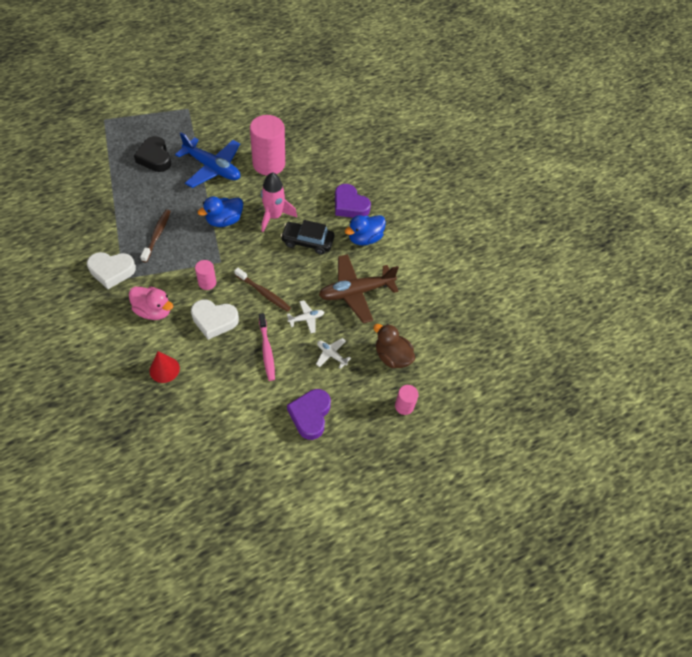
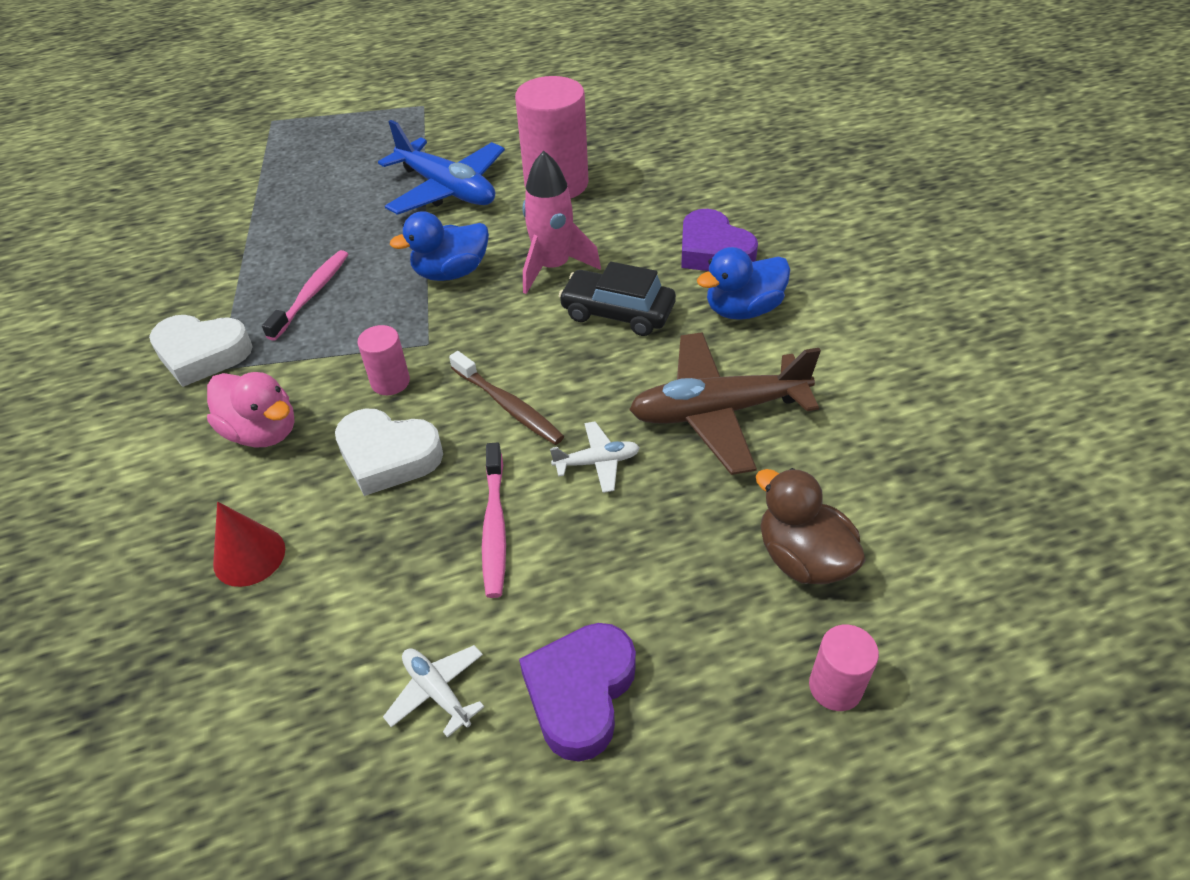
camera: 15 degrees right, 10 degrees down
black heart [134,136,171,172] -> none
brown toothbrush [140,209,171,263] -> pink toothbrush [262,250,348,341]
white plane [316,338,351,369] -> white plane moved to [383,645,484,738]

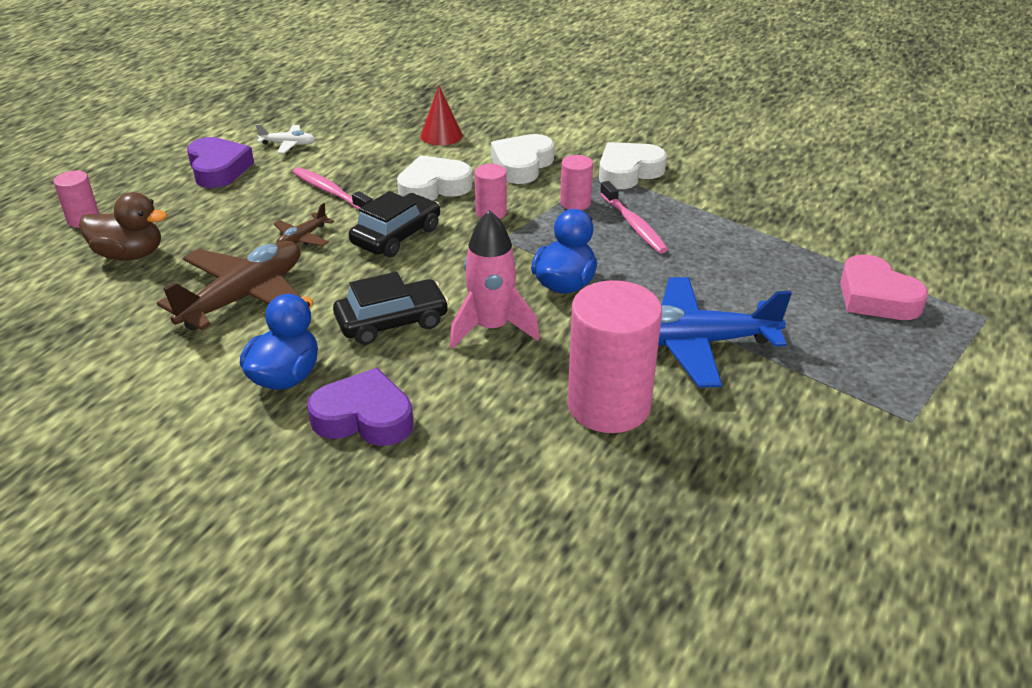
camera: 135 degrees right, 10 degrees down
pink duck [207,372,295,448] -> white heart [491,134,554,184]
brown toothbrush [449,351,564,445] -> black car [349,191,440,257]
white plane [550,422,640,493] -> brown plane [273,203,334,246]
none -> pink cylinder [560,155,593,210]
none -> pink heart [840,255,928,320]

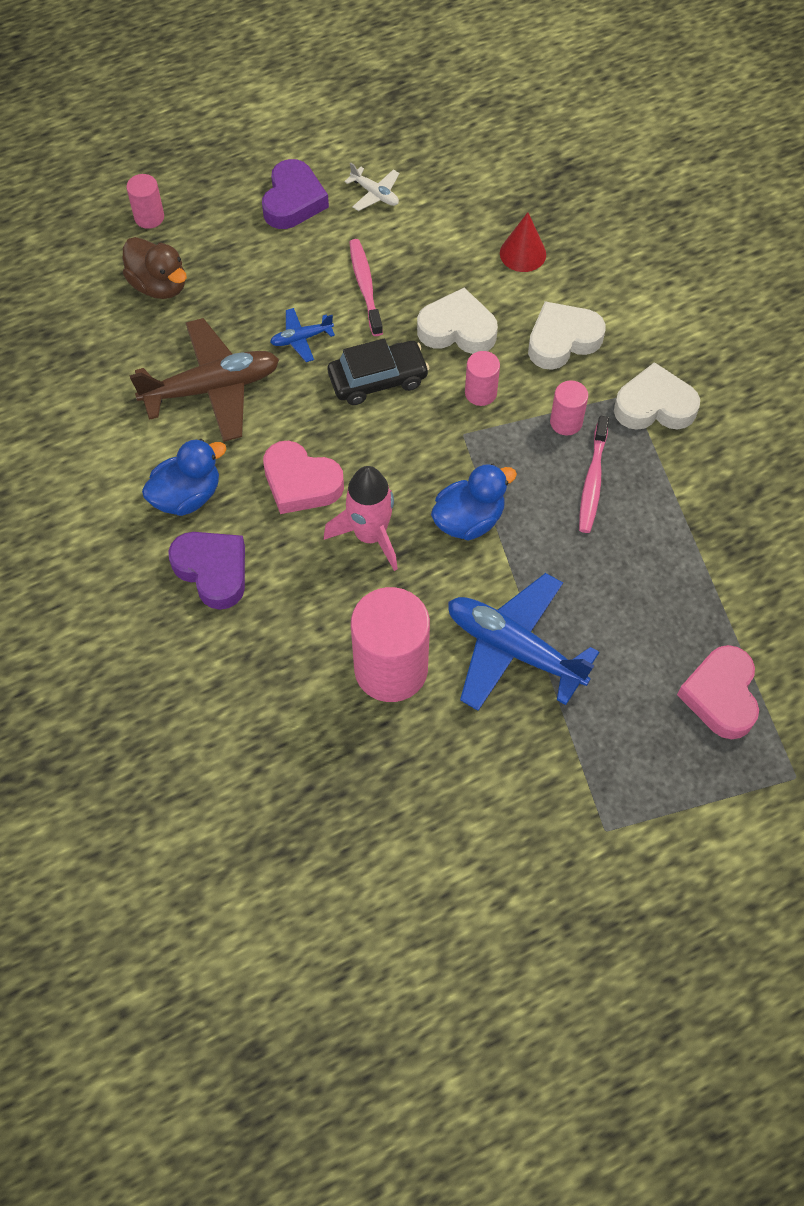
camera: 35 degrees right, 25 degrees up
brown plane [273,203,334,246] -> blue plane [270,308,335,362]
black car [333,272,449,345] -> pink heart [263,441,344,514]

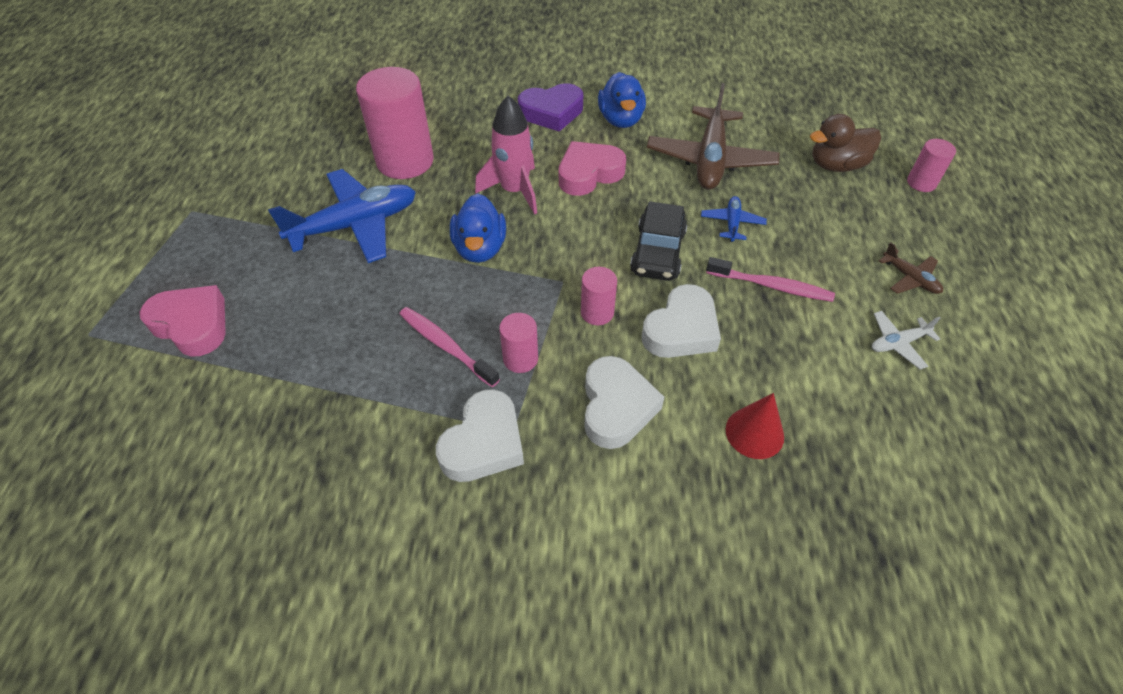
camera: 120 degrees right, 10 degrees down
purple heart [262,159,329,229] -> brown plane [879,242,943,294]

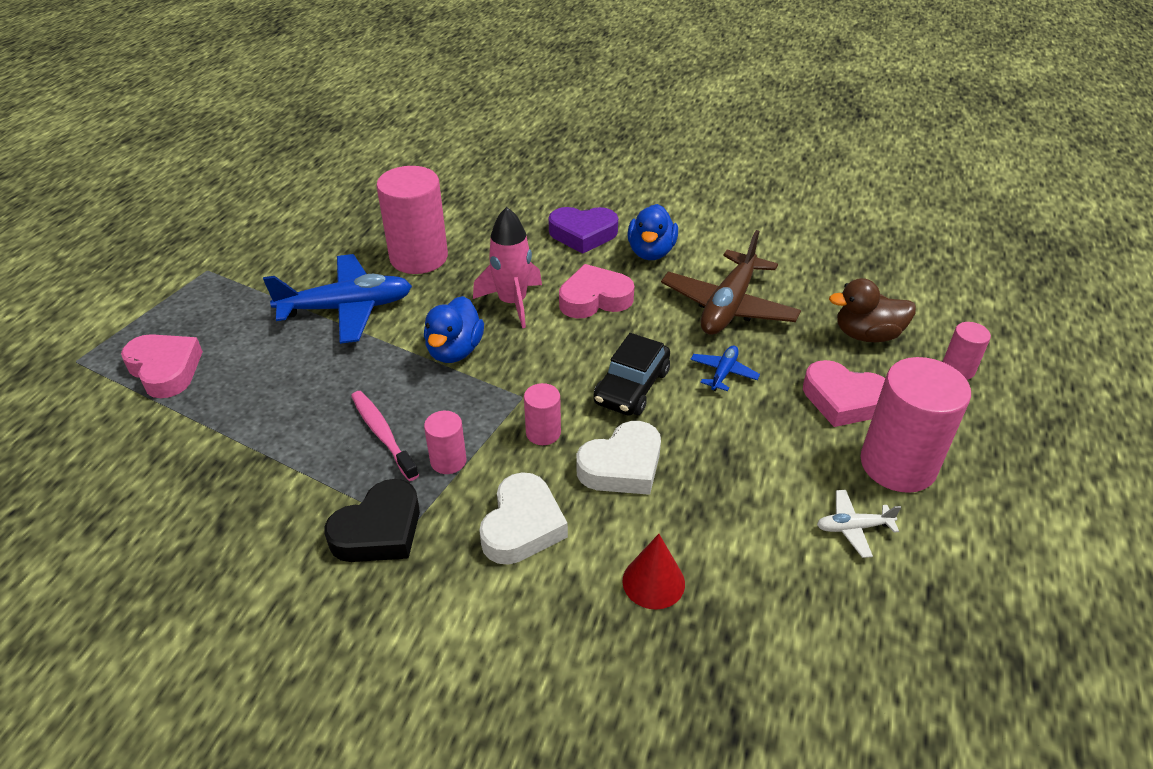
camera: 15 degrees right, 10 degrees down
white heart [436,389,524,482] -> black heart [324,479,420,562]
pink toothbrush [706,257,835,302] -> none
brown plane [879,242,943,294] -> pink cylinder [861,357,971,493]
none -> pink heart [803,360,885,427]

